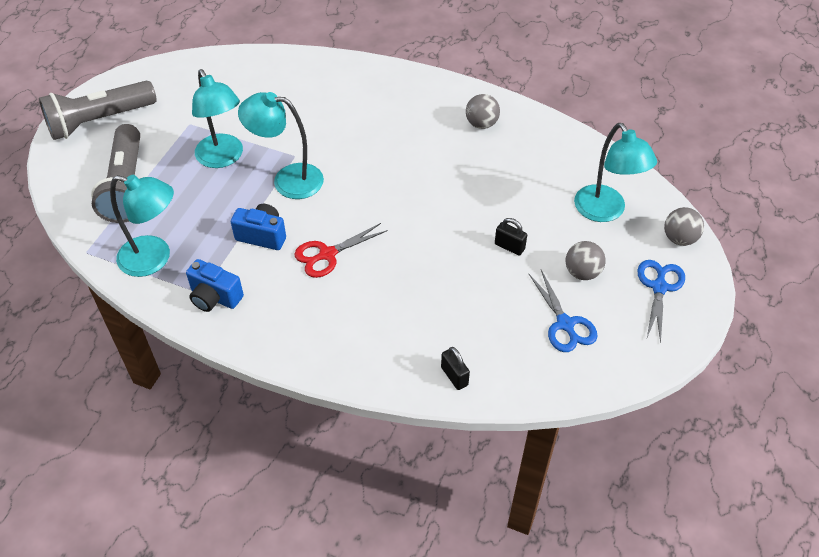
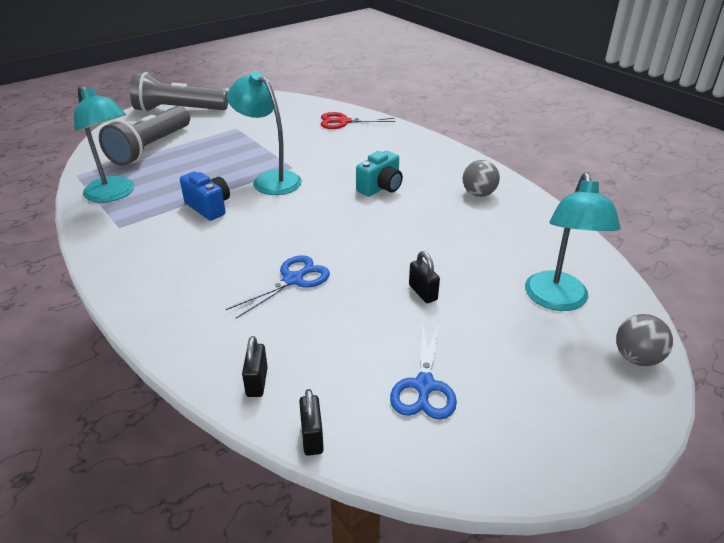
camera: 30 degrees right, 15 degrees down
blue camera [186,259,244,312] -> none
turquoise lamp [192,69,243,168] -> none
red scissors [294,223,388,278] -> red scissors moved to [321,112,395,129]
grey ball [566,241,606,280] -> none
blue scissors [637,260,685,343] -> blue scissors moved to [226,255,330,319]
none -> black padlock [299,389,324,456]
none -> turquoise camera [356,151,403,197]

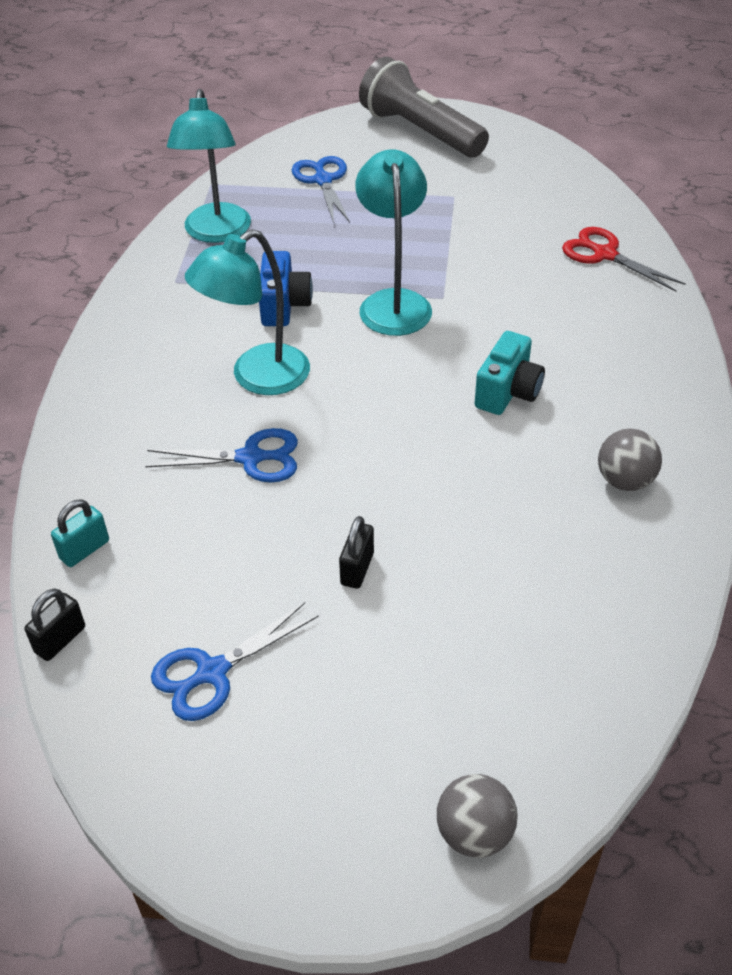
camera: 45 degrees right, 10 degrees up
grey flashlight [99,106,190,166] -> blue scissors [292,156,350,223]
black padlock [242,336,268,397] -> turquoise padlock [51,499,109,567]
turquoise camera [356,151,403,197] -> turquoise camera turned 60 degrees counterclockwise [475,331,545,415]
turquoise lamp [525,172,621,311] -> turquoise lamp moved to [185,229,310,395]

